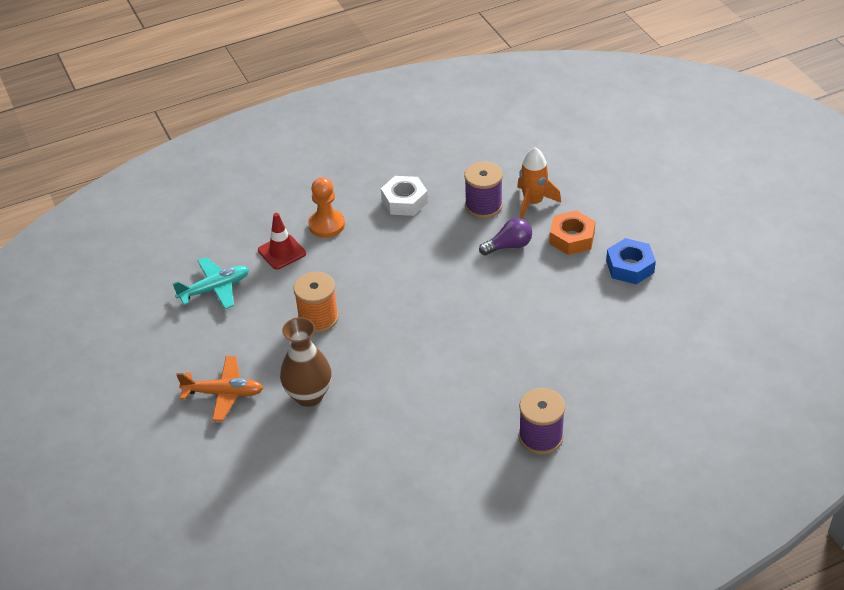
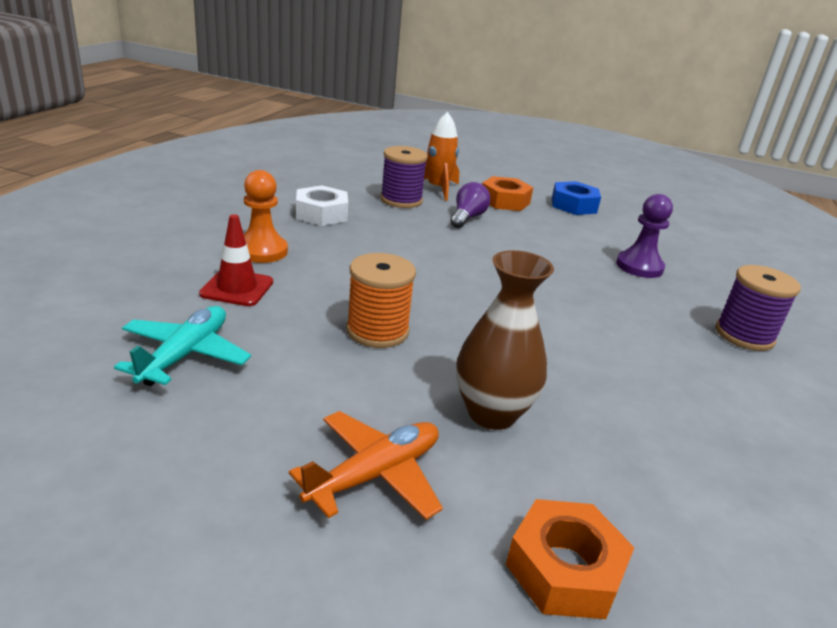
camera: 50 degrees left, 15 degrees down
none -> orange nut [506,499,635,619]
none -> purple pawn [616,194,673,278]

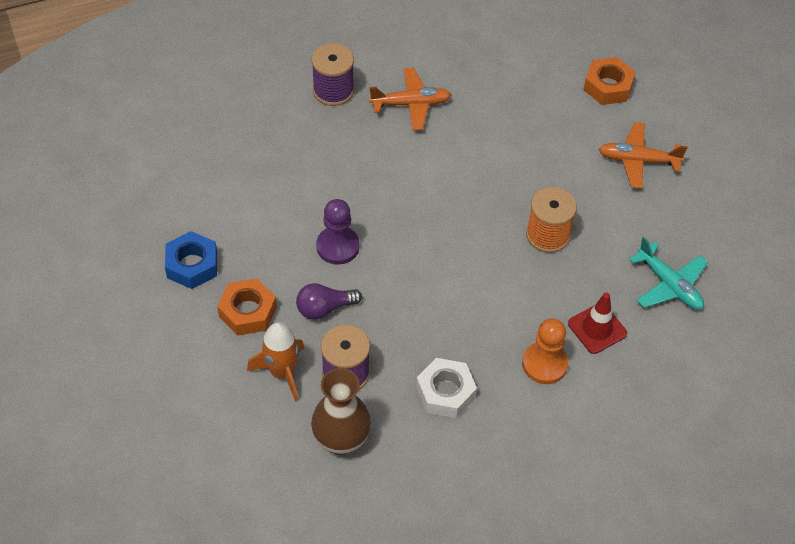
camera: 130 degrees left, 25 degrees up
turquoise plane [114,306,251,386] -> turquoise plane turned 105 degrees counterclockwise [629,237,708,310]
brown vase [456,250,554,430] -> brown vase moved to [311,368,371,455]
purple pawn [616,194,673,278] -> purple pawn moved to [316,199,359,265]
none -> orange plane [369,67,451,130]

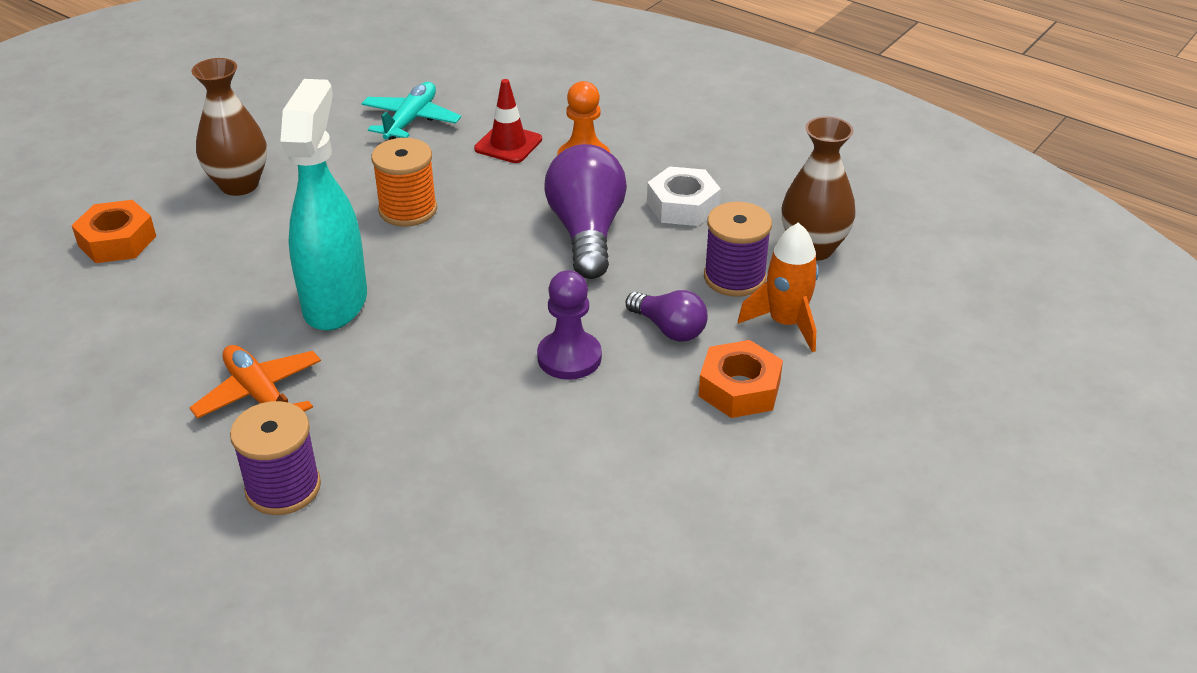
camera: 120 degrees left, 15 degrees down
blue nut [165,231,217,289] -> none
orange plane [599,122,688,189] -> brown vase [191,58,267,196]
none -> turquoise spray bottle [280,79,367,331]
none -> purple light bulb [545,144,627,279]

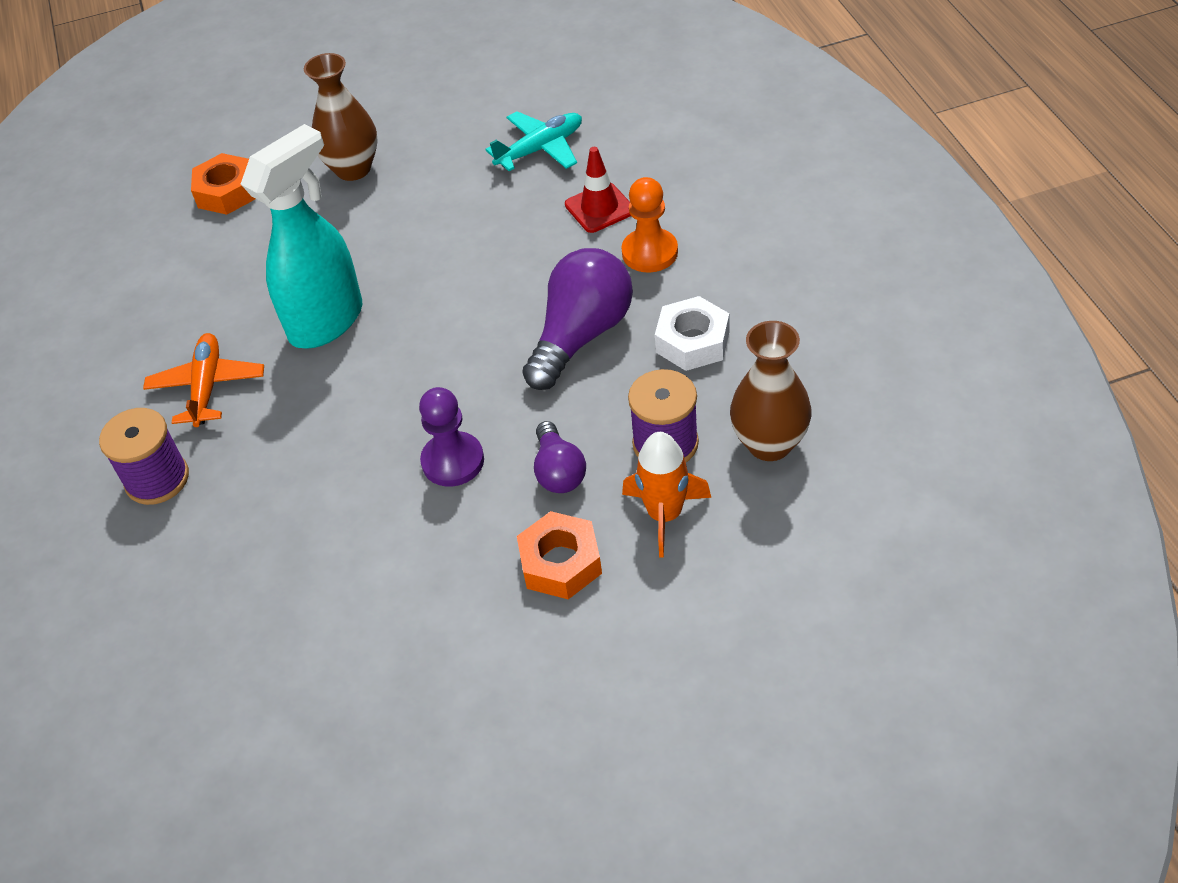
camera: 40 degrees right, 10 degrees up
orange spool [371,138,437,227] -> none

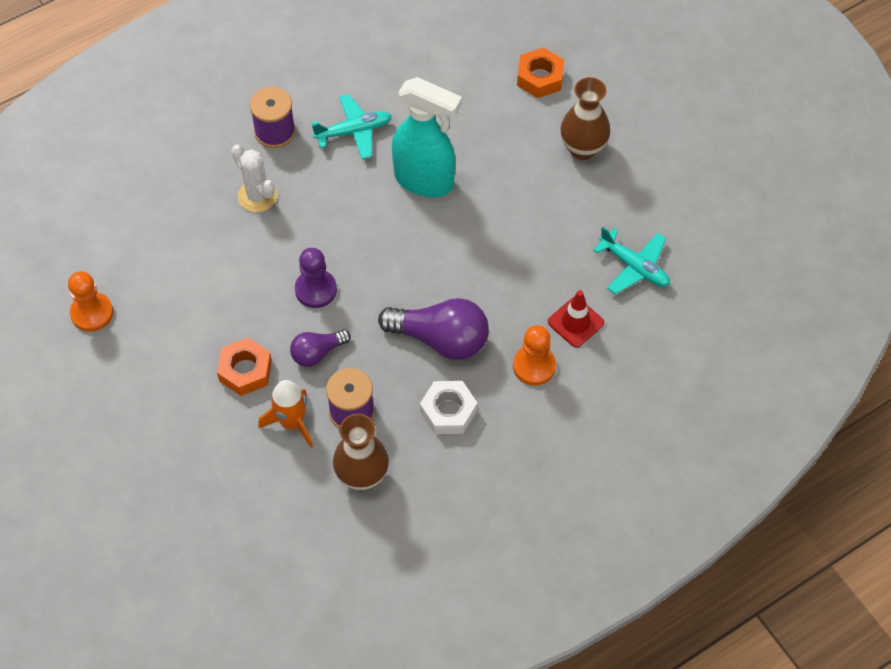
camera: 70 degrees right, 10 degrees up
orange plane [143,333,264,427] -> turquoise plane [312,94,392,159]
none -> orange pawn [68,271,113,332]
none -> white cactus [231,145,277,212]

